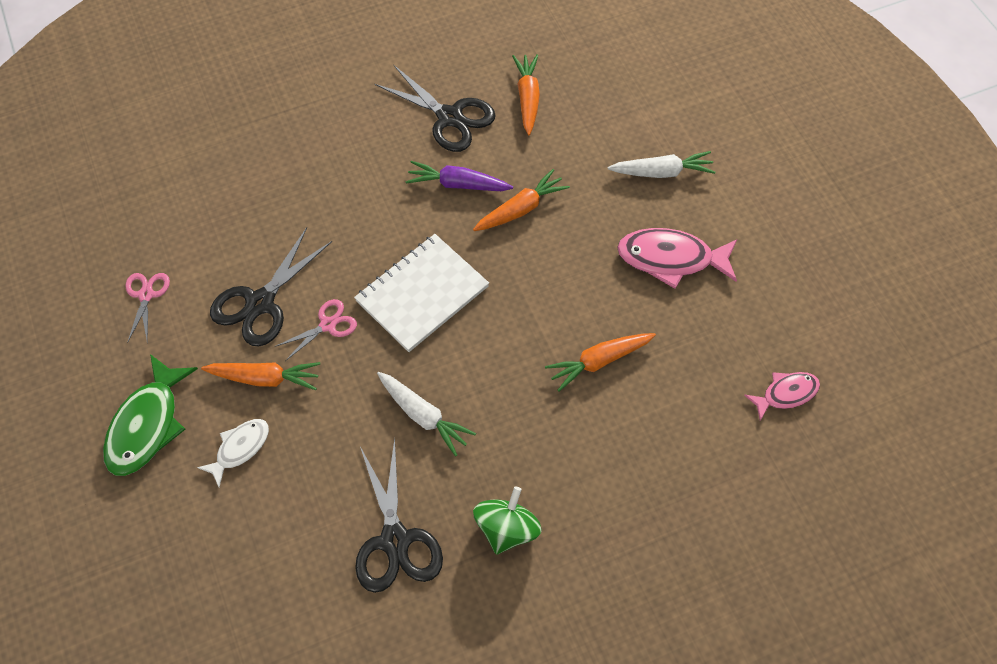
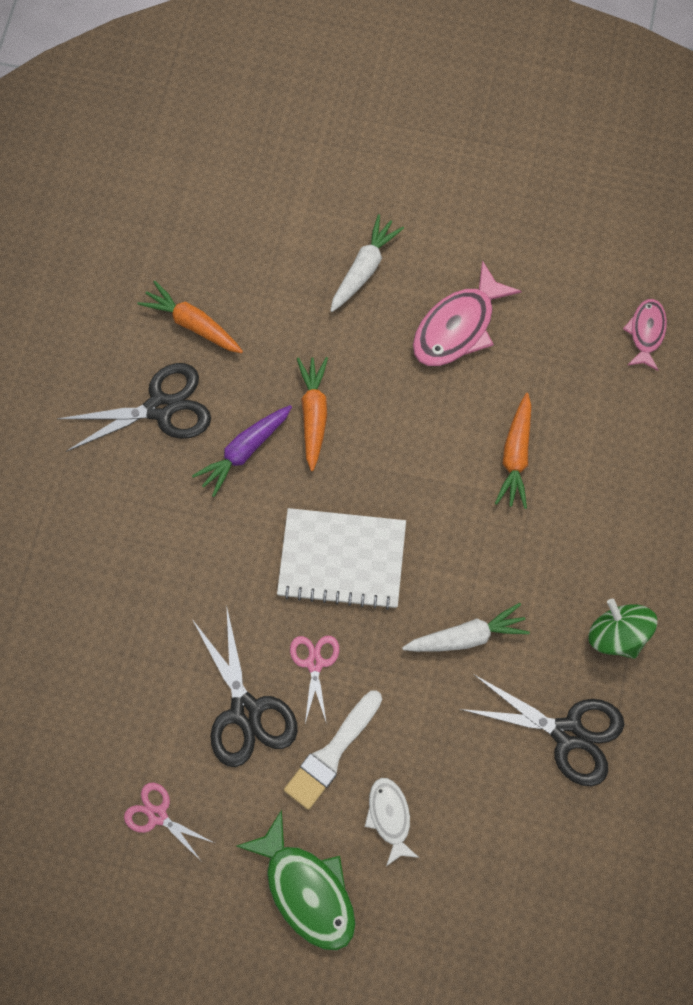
camera: 55 degrees left, 10 degrees up
orange carrot [201,362,320,390] -> white brush [284,690,382,810]
white notebook [354,234,489,352] -> white notebook turned 75 degrees counterclockwise [277,508,406,610]

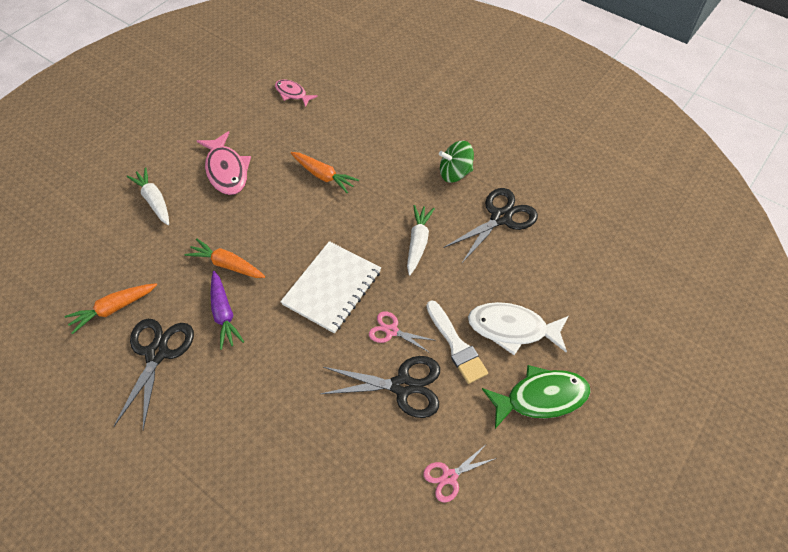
camera: 65 degrees left, 15 degrees down
white fish [365,778,419,866] -> white fish [468,302,568,355], size x1.68

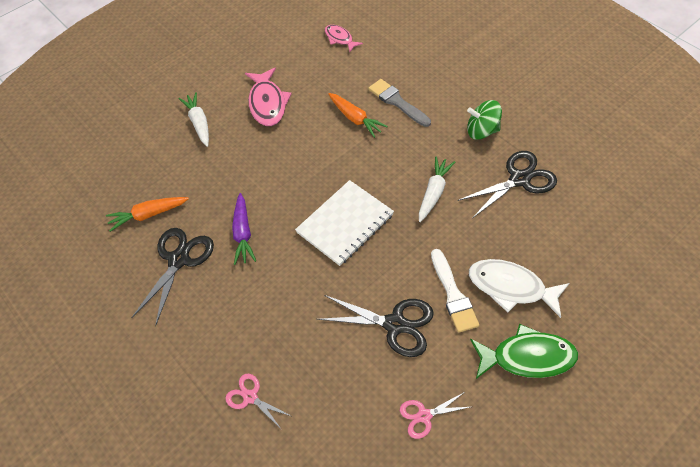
camera: 15 degrees right, 0 degrees up
orange carrot [185,239,265,278] -> none
pink scissors [369,311,436,353] -> pink scissors moved to [225,374,293,430]
none -> grey brush [369,79,431,127]

